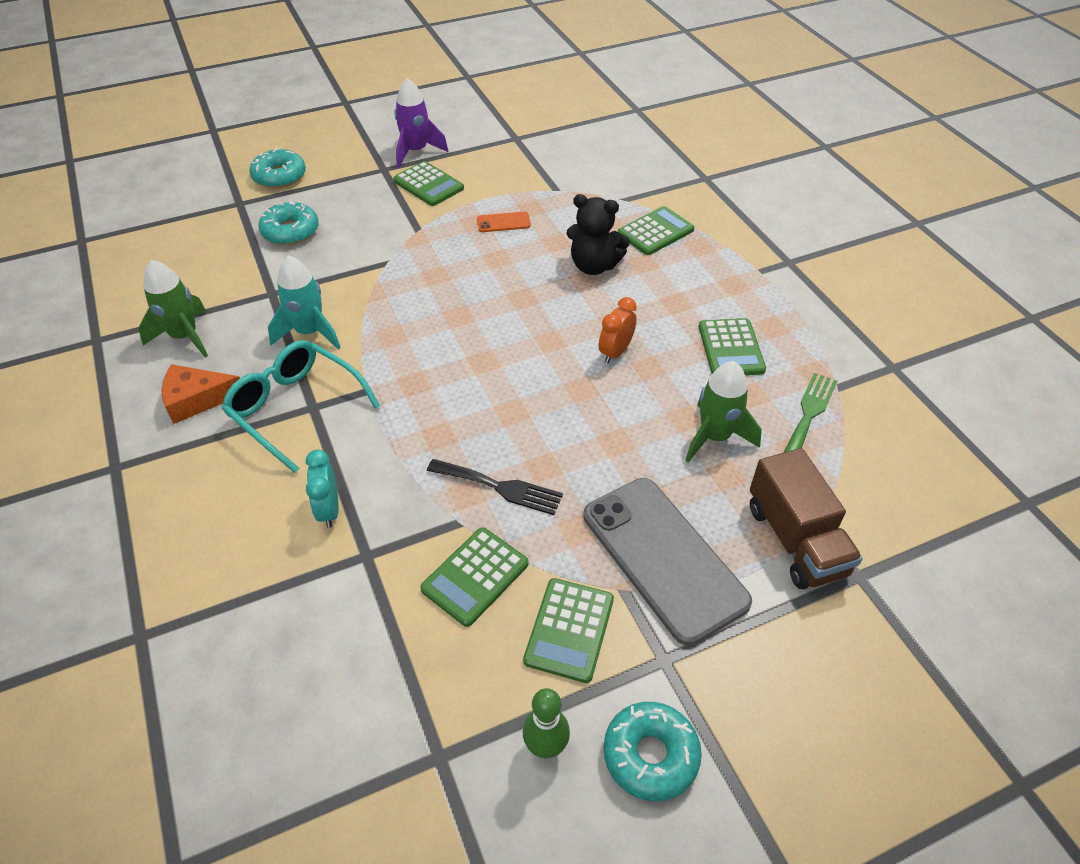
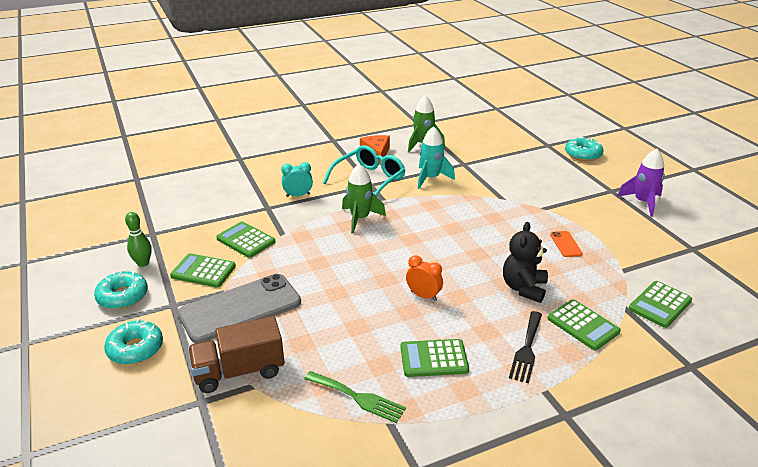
camera: 90 degrees right, 15 degrees down
turquoise donut [258,200,319,245] -> turquoise donut moved to [104,319,163,365]
green calculator [393,161,464,206] -> green calculator moved to [629,281,692,328]
black fork [427,459,563,515] -> black fork moved to [509,311,542,383]
green rocket [685,361,762,463] -> green rocket moved to [342,164,386,234]

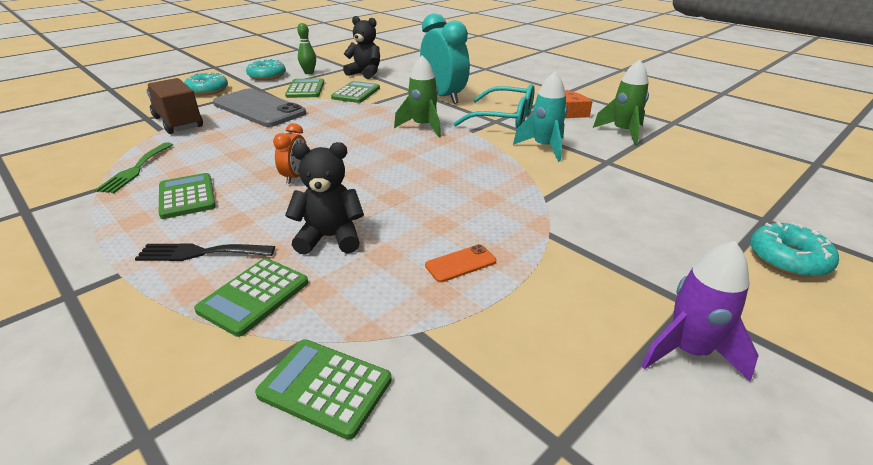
camera: 70 degrees right, 0 degrees up
turquoise clock [281,162,313,197] -> turquoise clock [420,13,470,104], size x2.02
none -> black teddy bear [343,16,380,79]

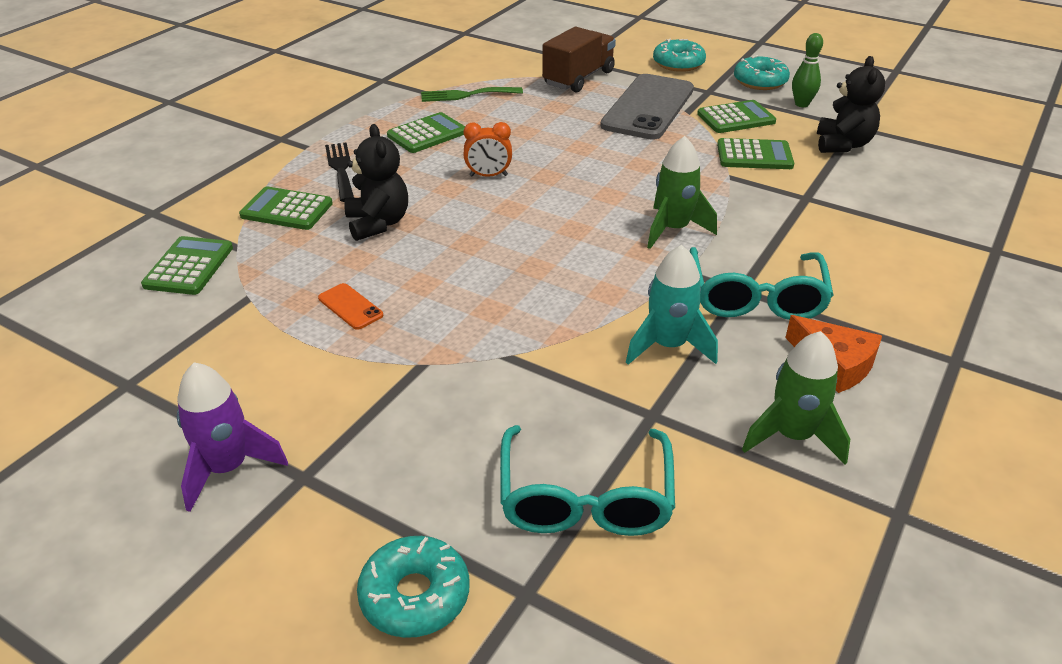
camera: 75 degrees right, 5 degrees up
turquoise clock [420,13,470,104] -> none
none -> turquoise glasses [500,425,675,536]

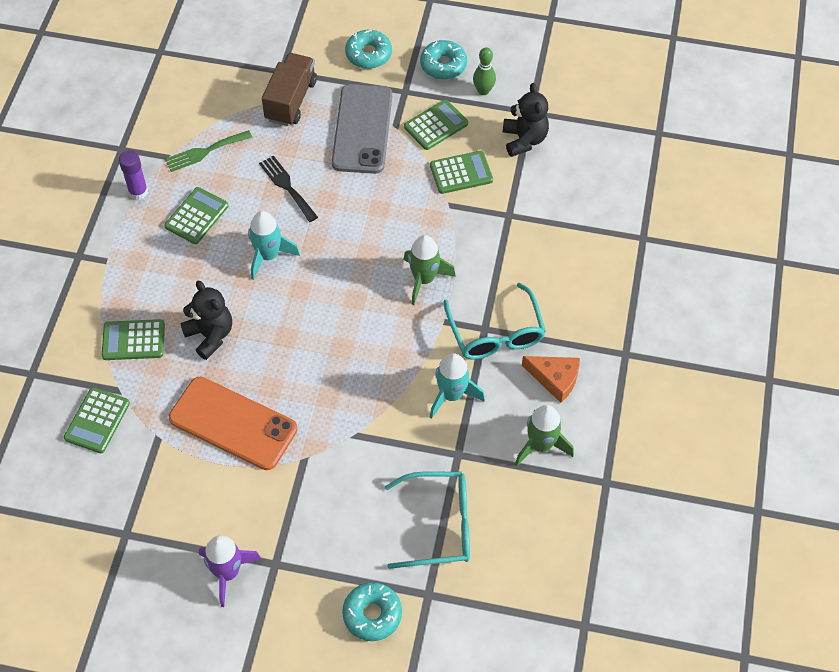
camera: 20 degrees left, 20 degrees up
green calculator [141,236,233,295] -> green calculator turned 150 degrees counterclockwise [64,387,130,453]
orange phone [318,283,383,330] -> orange phone [169,377,297,470], size x2.45
black fork [325,143,354,202] -> black fork moved to [259,155,318,222]
orange clock [464,122,512,177] -> turquoise rocket [248,211,300,280]
turquoise glasses [500,425,675,536] -> turquoise glasses turned 75 degrees counterclockwise [385,471,470,569]
none -> purple glue stick [119,150,148,200]

